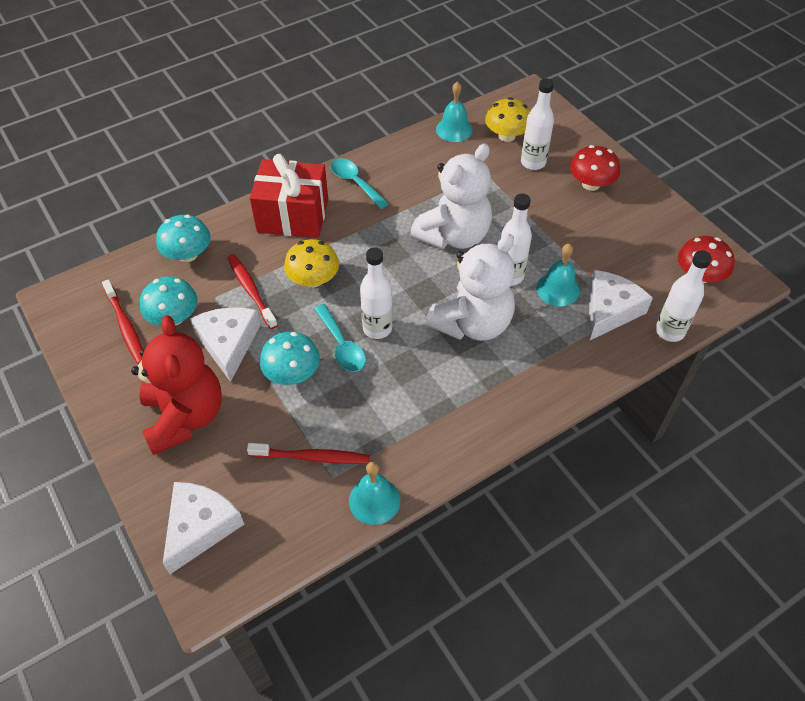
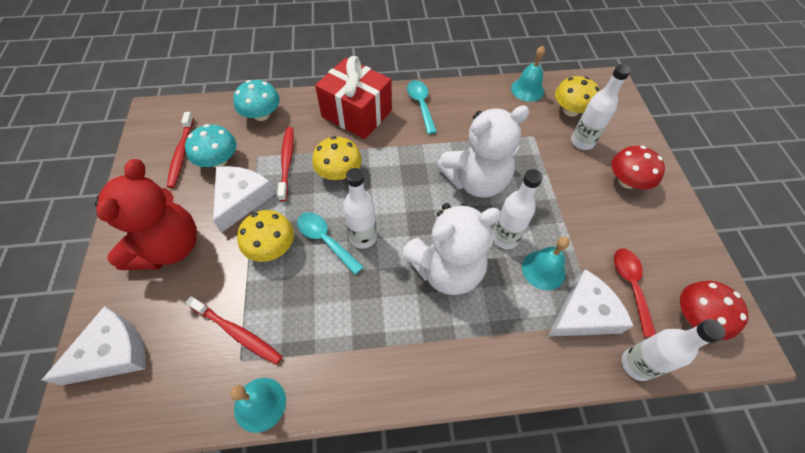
camera: 25 degrees right, 5 degrees up
turquoise mushroom [260,331,320,385] -> yellow mushroom [237,210,294,262]
turquoise spoon [314,304,366,372] -> turquoise spoon turned 135 degrees clockwise [297,212,363,275]
none -> red spoon [614,248,656,337]

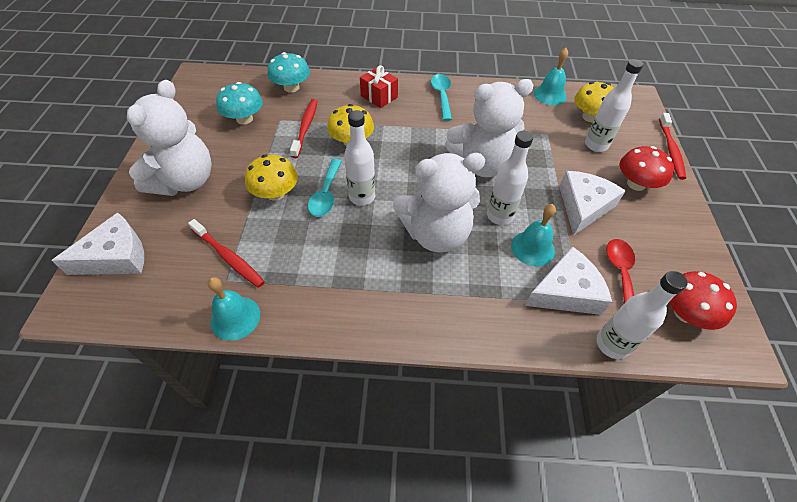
camera: 10 degrees right, 5 degrees down
red teddy bear [95,159,197,270] -> white teddy bear [127,80,212,196]
red toothbrush [167,112,194,188] -> red toothbrush moved to [659,113,686,180]
white cheese [213,166,275,233] -> white cheese moved to [559,171,626,236]
turquoise spoon [297,212,363,275] -> turquoise spoon turned 135 degrees counterclockwise [308,159,342,217]
red gift [315,56,392,139] -> red gift [360,65,398,108], size x0.55

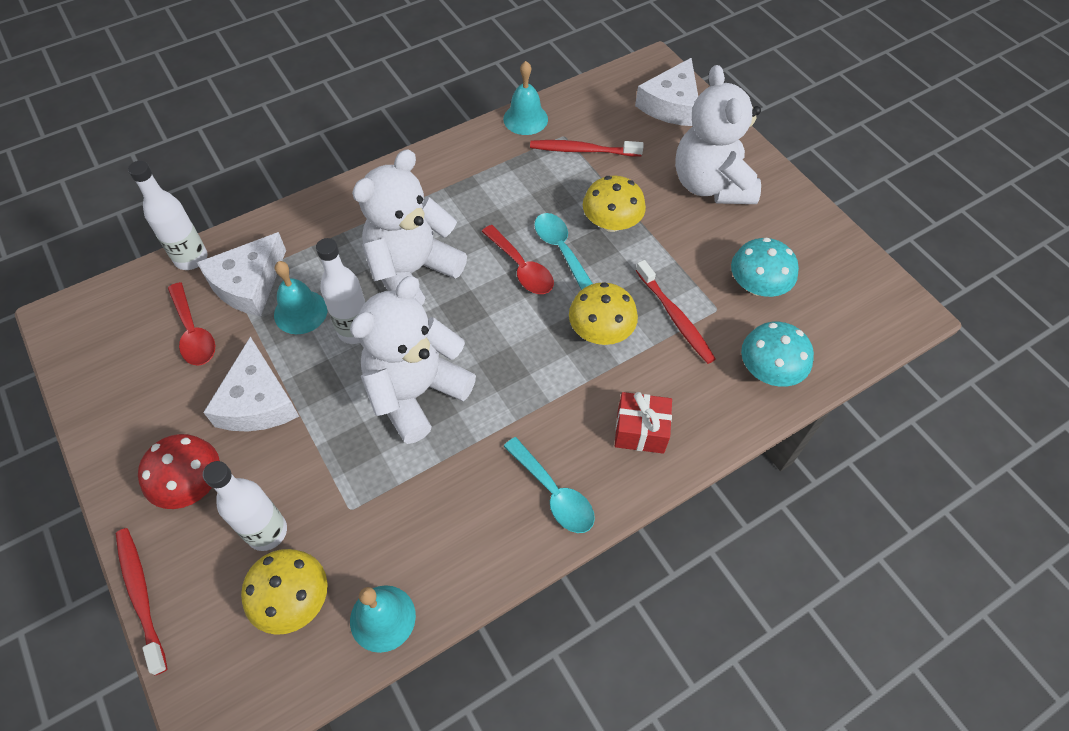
camera: 145 degrees right, 5 degrees up
white bottle [344,110,375,206] -> red spoon [481,225,554,294]
red mushroom [669,271,737,330] -> none

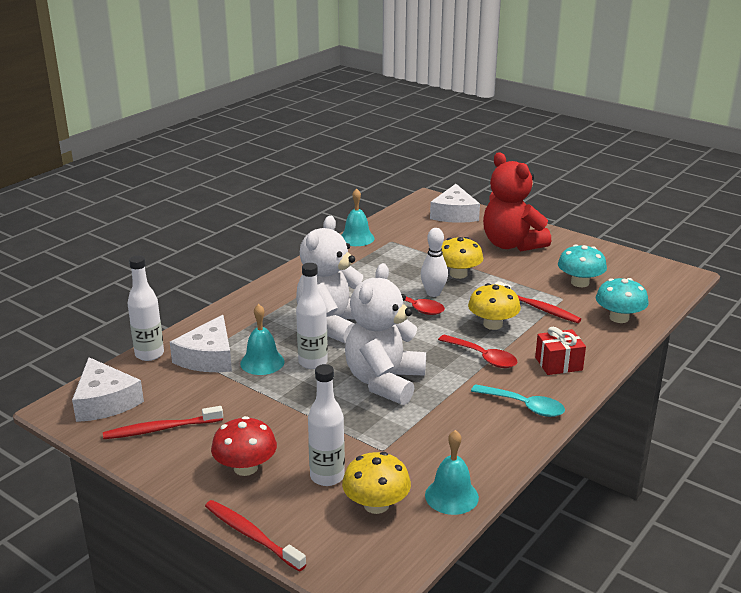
camera: 20 degrees left, 30 degrees down
red spoon [168,282,215,366] -> red spoon moved to [438,334,517,368]
white cheese [203,337,299,431] -> white cheese moved to [72,357,144,422]
red toothbrush [530,140,643,157] -> red toothbrush moved to [103,406,223,439]
turquoise spoon [534,213,593,290] -> white bowling pin [421,228,448,297]
white teddy bear [675,65,761,204] -> red teddy bear [483,152,551,251]

